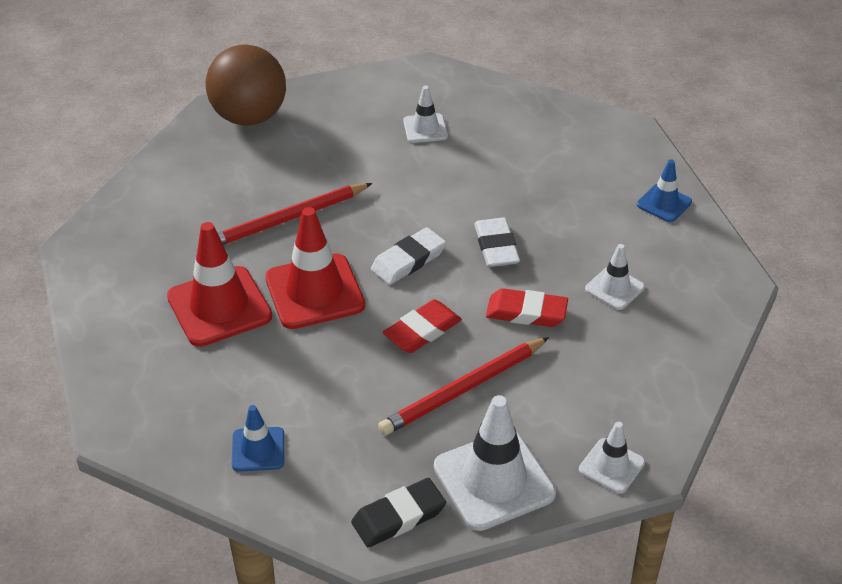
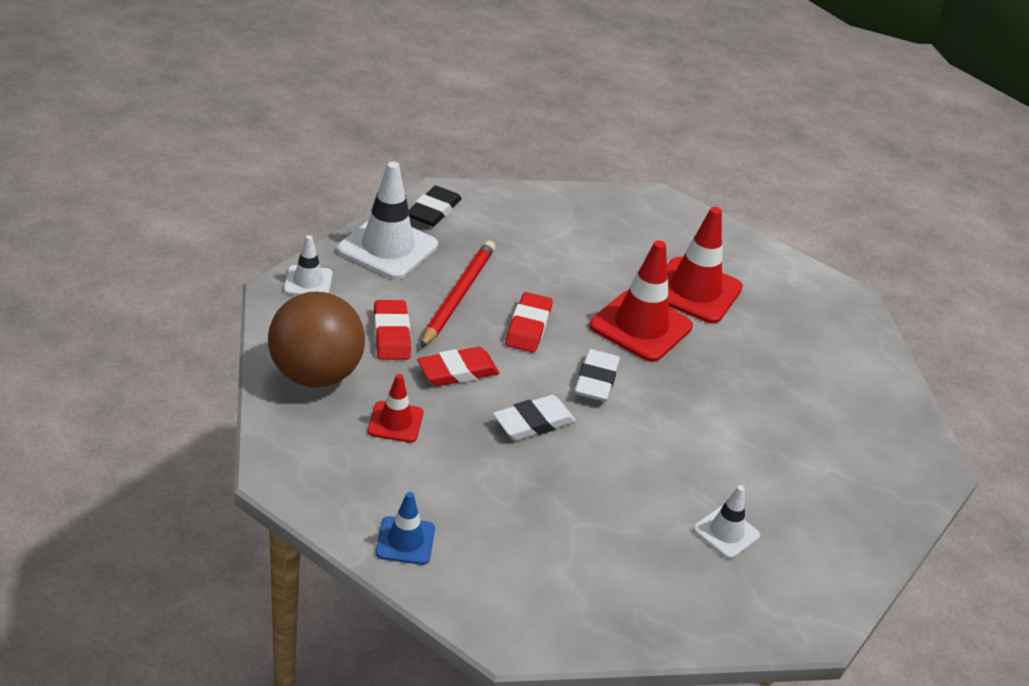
camera: 140 degrees right, 5 degrees down
brown ball [206,44,286,126] -> brown ball moved to [268,292,365,387]
red pencil [218,183,372,245] -> none
blue traffic cone [232,405,284,472] -> none
white eraser [474,217,520,267] -> white eraser turned 75 degrees counterclockwise [493,395,576,440]
white traffic cone [585,244,645,310] -> red traffic cone [368,374,423,443]
none -> red eraser [374,300,411,360]

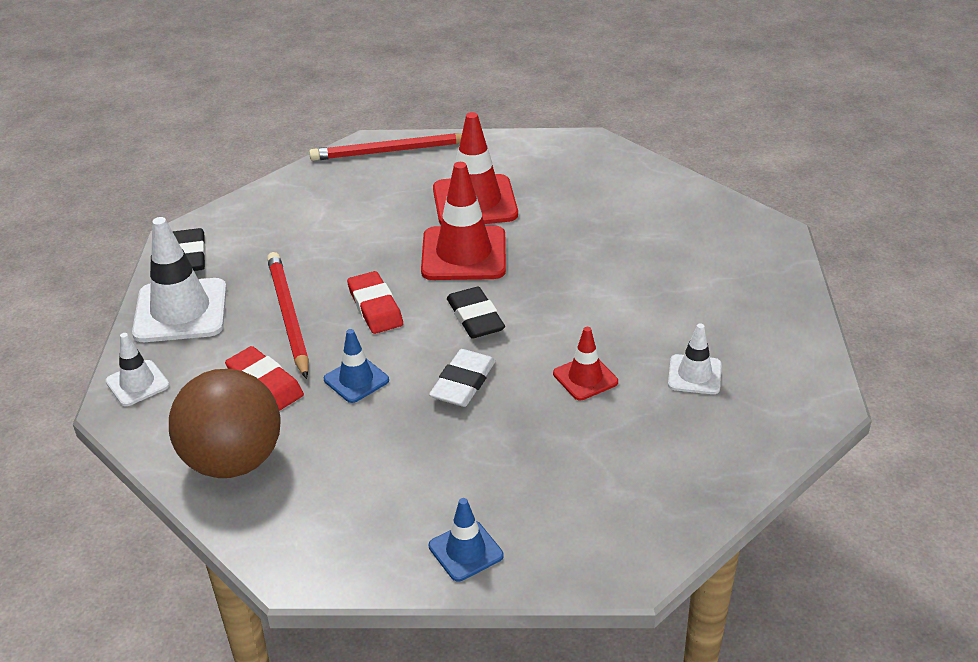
camera: 30 degrees left, 0 degrees up
red traffic cone [368,374,423,443] -> red traffic cone moved to [553,327,618,400]
red eraser [417,347,499,386] -> blue traffic cone [324,329,389,403]
white eraser [575,349,620,402] -> black eraser [447,287,505,339]
none -> red pencil [309,133,462,161]

